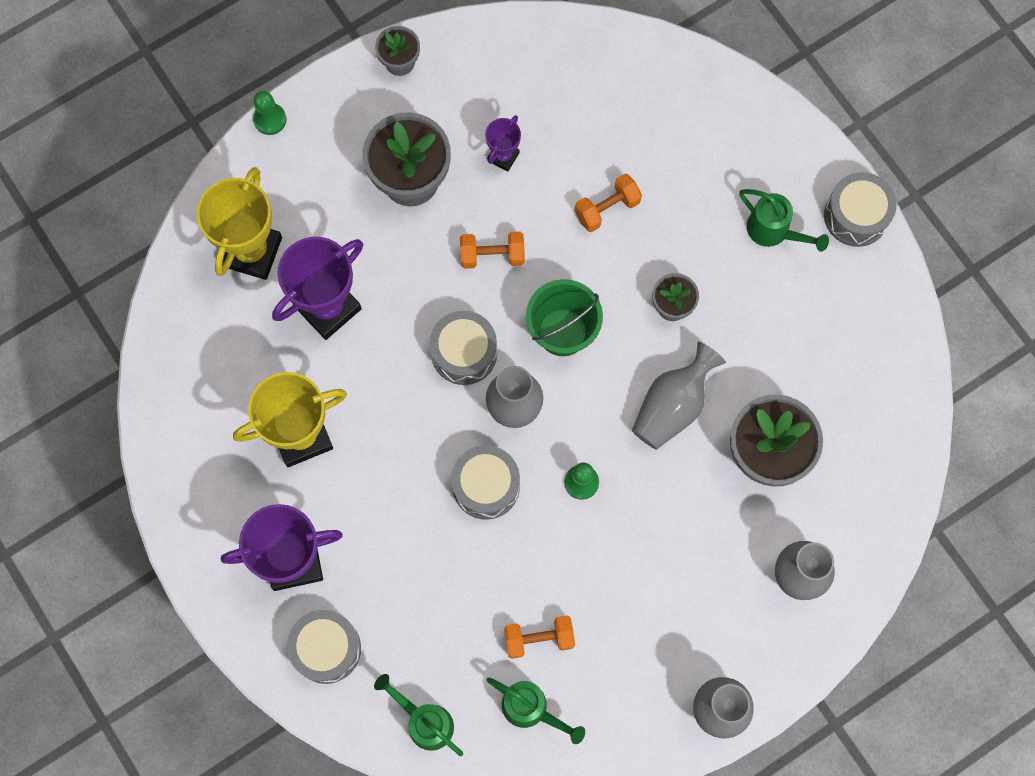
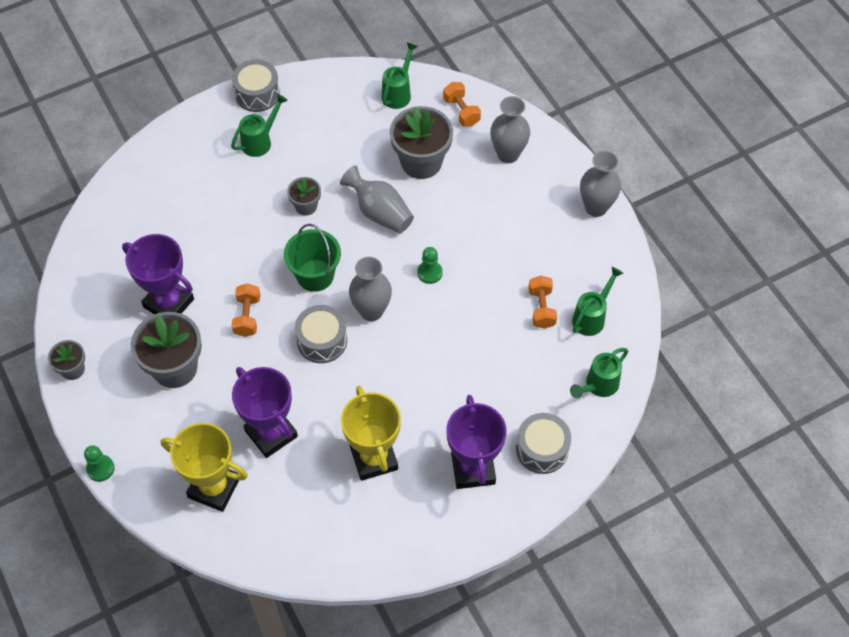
camera: 85 degrees left, 15 degrees down
grey drum [451,445,520,519] -> none
purple trophy [485,115,521,172] -> purple trophy [122,234,194,314], size x1.97
orange dumbbell [575,174,642,232] -> orange dumbbell moved to [443,82,481,127]
none -> green watering can [382,42,418,109]

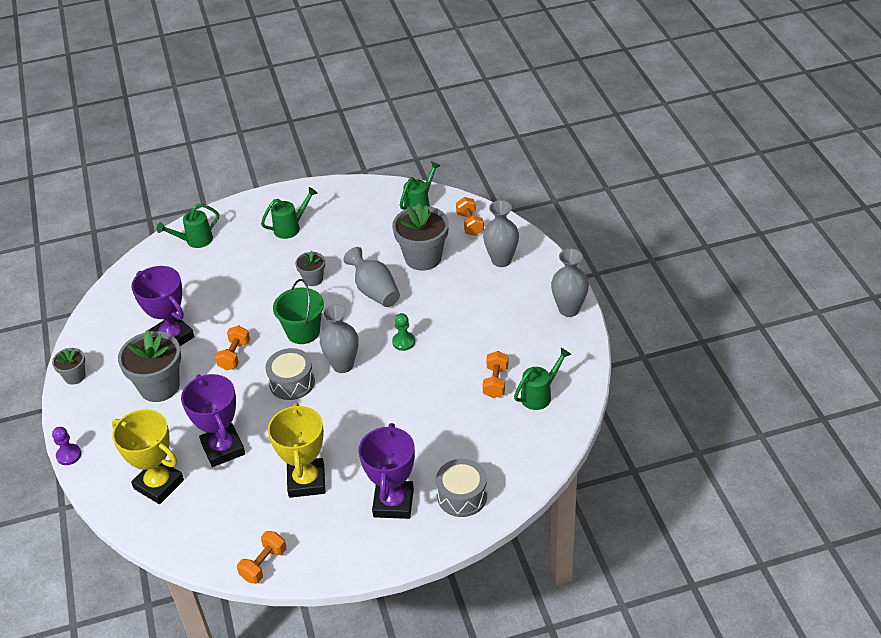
camera: 15 degrees right, 15 degrees down
green pawn [84,445,115,482] -> purple pawn [52,427,81,465]
grey drum [232,60,280,112] -> none
green watering can [570,348,628,398] -> green watering can moved to [157,203,219,248]
none -> orange dumbbell [237,531,286,584]

